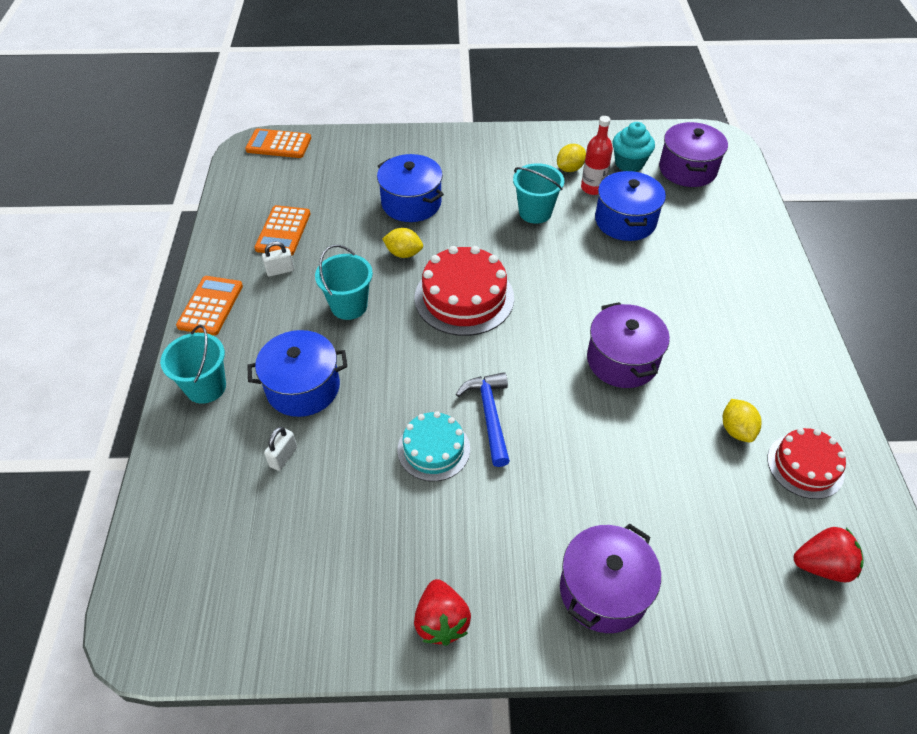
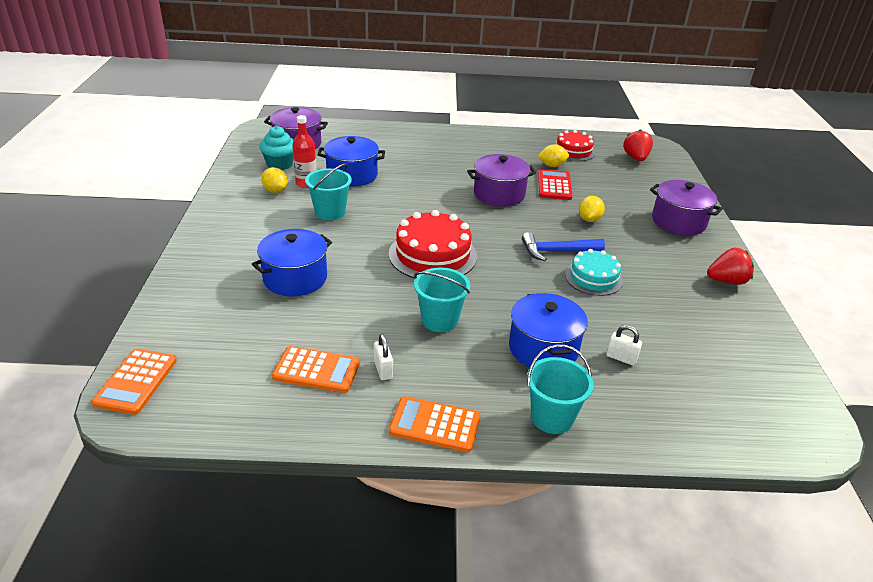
camera: 90 degrees left, 15 degrees down
yellow lemon [382,228,423,258] -> yellow lemon moved to [579,196,605,222]
none -> red calculator [538,169,573,200]

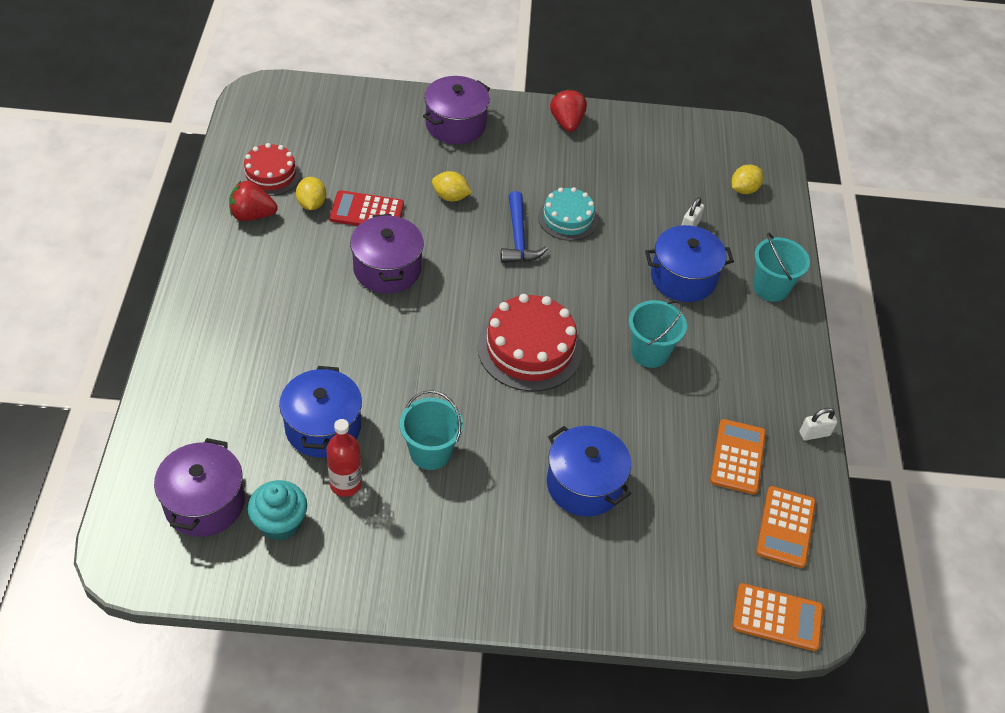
camera: 90 degrees left, 15 degrees up
yellow lemon [261,167,288,193] -> yellow lemon moved to [732,164,764,194]
white padlock [374,334,393,380] -> white padlock moved to [799,408,838,440]
orange calculator [389,396,480,452] -> orange calculator moved to [756,486,816,568]
red strawberry [623,129,653,161] -> red strawberry moved to [229,181,278,221]

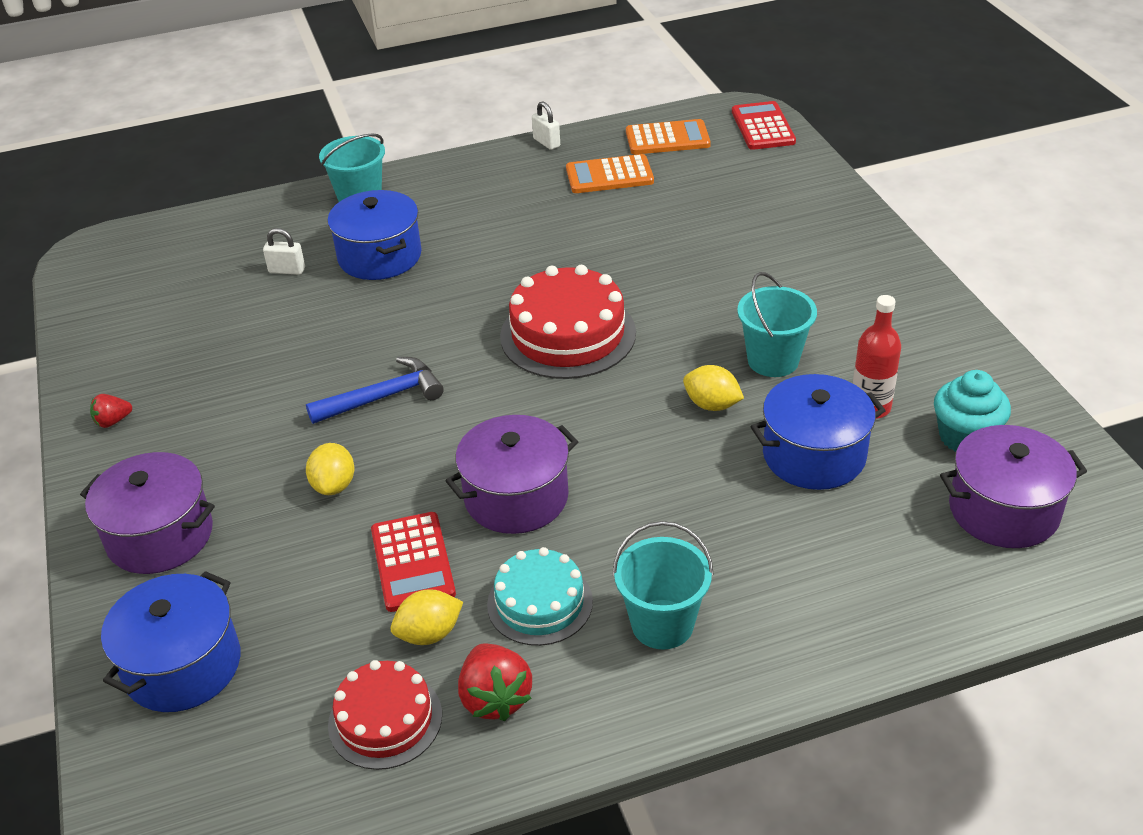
camera: 105 degrees left, 10 degrees down
turquoise cake [538,187,598,241] -> turquoise cake moved to [487,547,593,646]
blue pot [547,426,631,517] -> blue pot moved to [101,571,241,712]
red strawberry [550,89,587,132] -> red strawberry [90,394,132,428], size x0.58
turquoise bucket [629,300,687,368] -> turquoise bucket moved to [612,521,714,650]
yellow lemon [732,164,764,194] -> yellow lemon moved to [683,365,744,411]
orange calculator [732,583,823,651] -> red calculator [732,101,796,150]

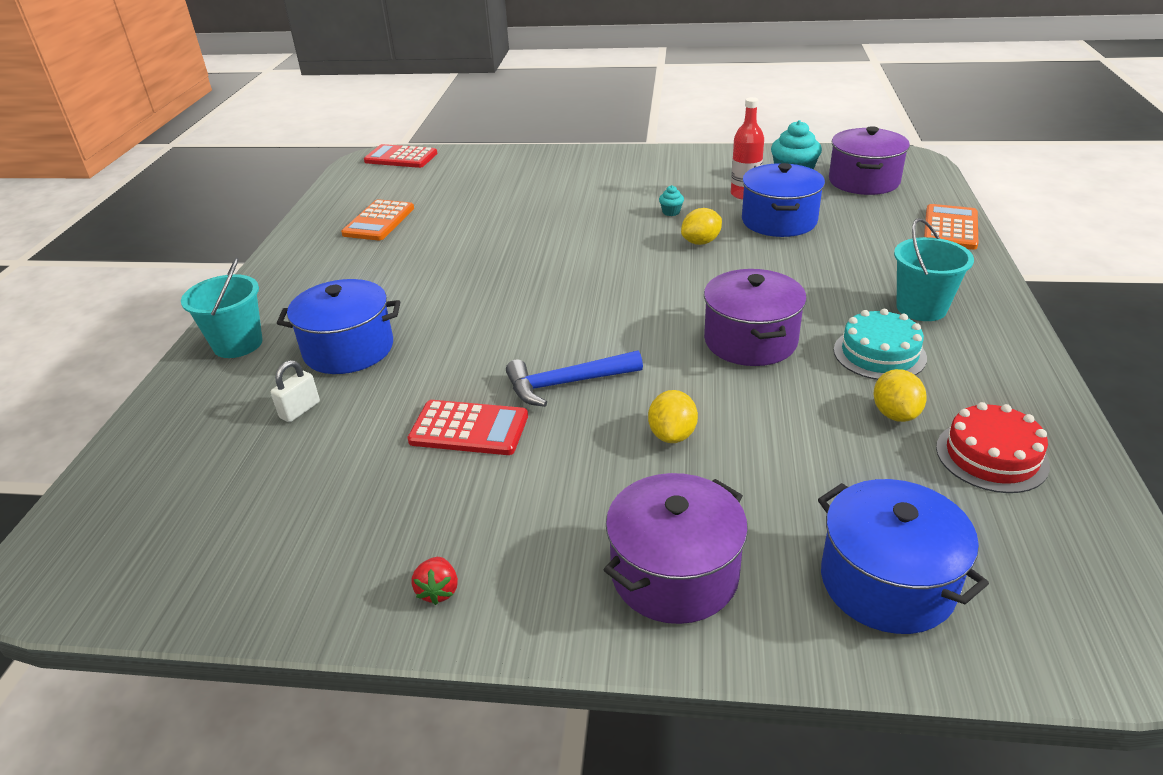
camera: 65 degrees left, 5 degrees down
blue hammer [306,357,444,424] -> blue hammer turned 105 degrees counterclockwise [506,350,643,407]
yellow lemon [306,443,354,495] -> yellow lemon turned 75 degrees clockwise [648,390,698,443]
red calculator [371,512,456,612] -> red calculator moved to [407,400,528,455]
red strawberry [458,643,532,721] -> none
red cake [500,265,636,379] -> none
white padlock [532,101,560,150] -> none
orange calculator [626,119,711,154] -> orange calculator moved to [924,204,978,250]
turquoise bucket [737,272,817,377] -> turquoise cupcake [659,185,684,216]

